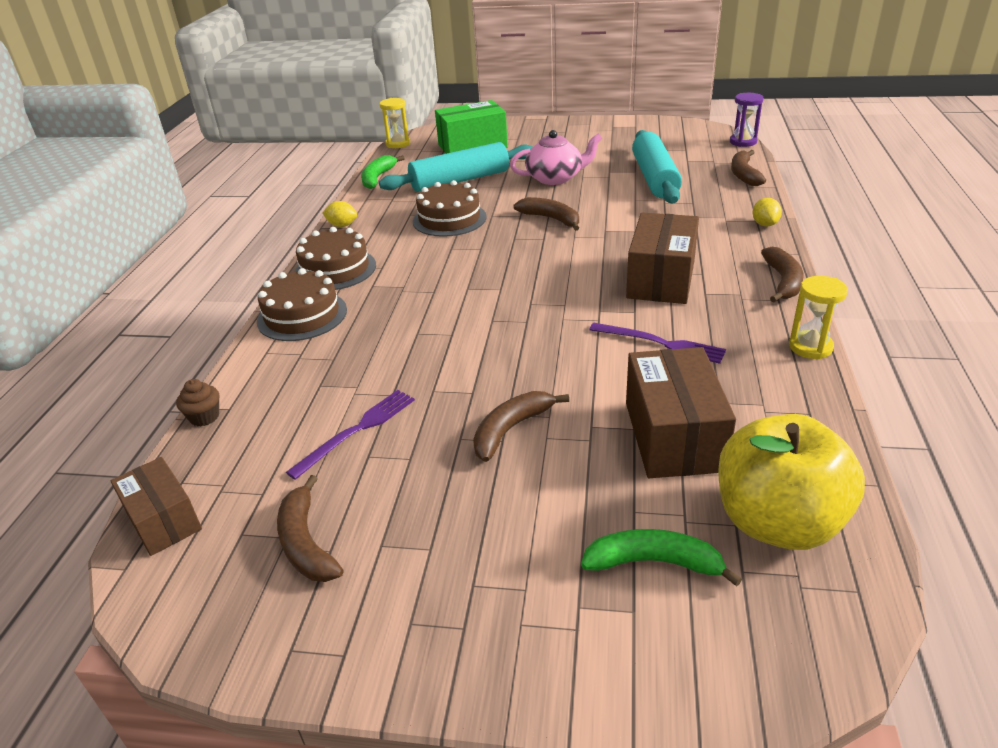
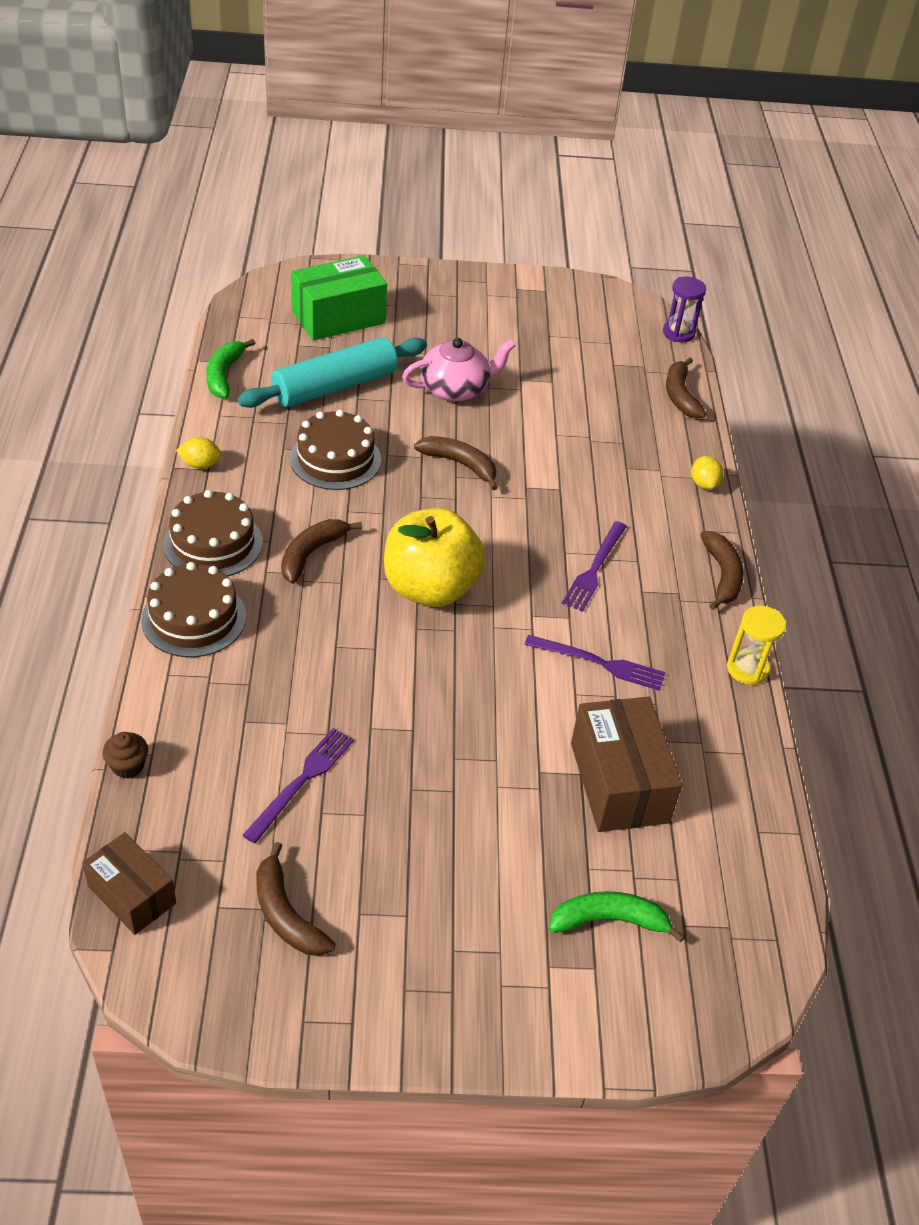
camera: 15 degrees left, 10 degrees up
yellow hourglass [380,98,410,148] -> none
brown banana [473,391,569,462] -> brown banana moved to [281,519,362,584]
brown box [626,213,699,304] -> purple fork [562,521,627,612]
turquoise rolling pin [632,130,682,203] -> none
yellow apple [718,414,865,550] -> yellow apple moved to [384,508,486,607]

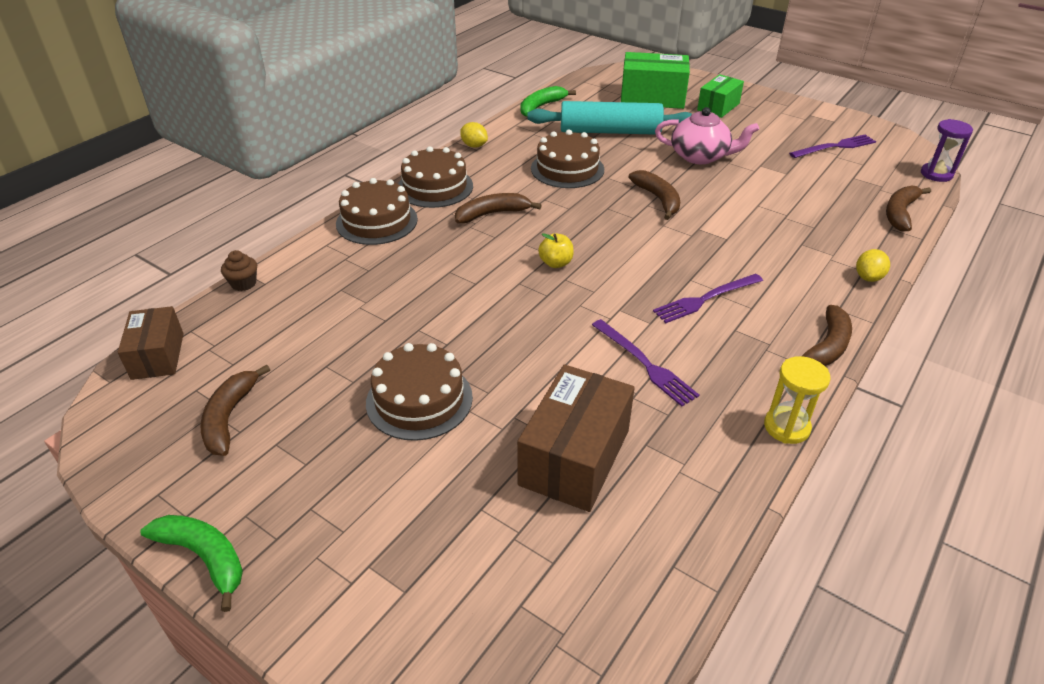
camera: 40 degrees right, 5 degrees down
purple fork [242,728,354,843] -> purple fork moved to [789,135,876,158]
yellow apple [384,508,486,607] -> yellow apple [538,233,574,268], size x0.40
green banana [549,891,685,942] -> green banana moved to [140,515,243,612]
none -> brown cake [366,343,473,441]
none -> green box [697,74,744,118]

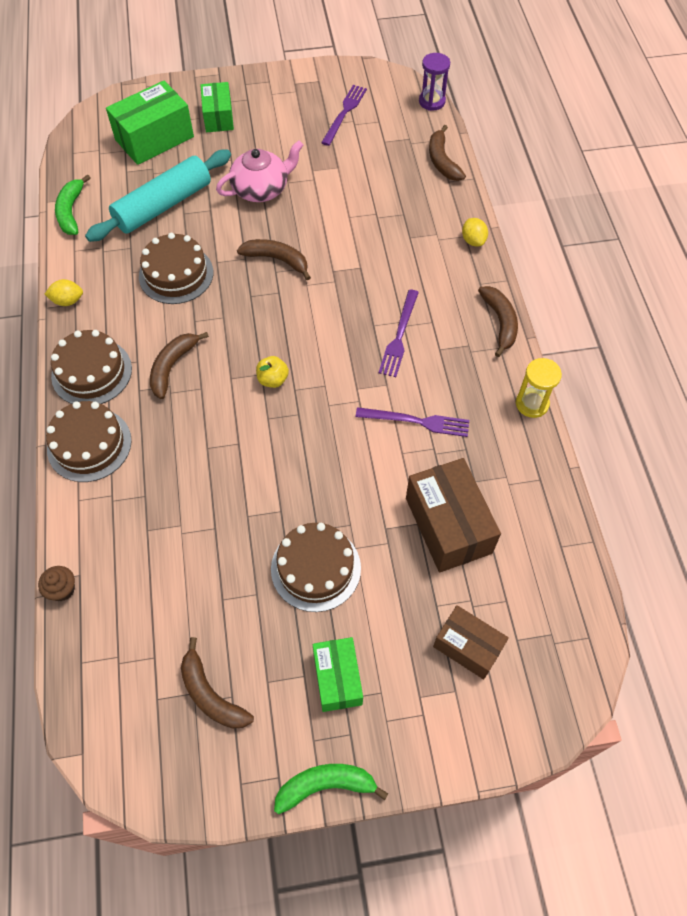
camera: 45 degrees left, 20 degrees up
brown box [118,306,184,380] -> brown box moved to [433,605,509,679]
none -> green box [313,637,363,712]

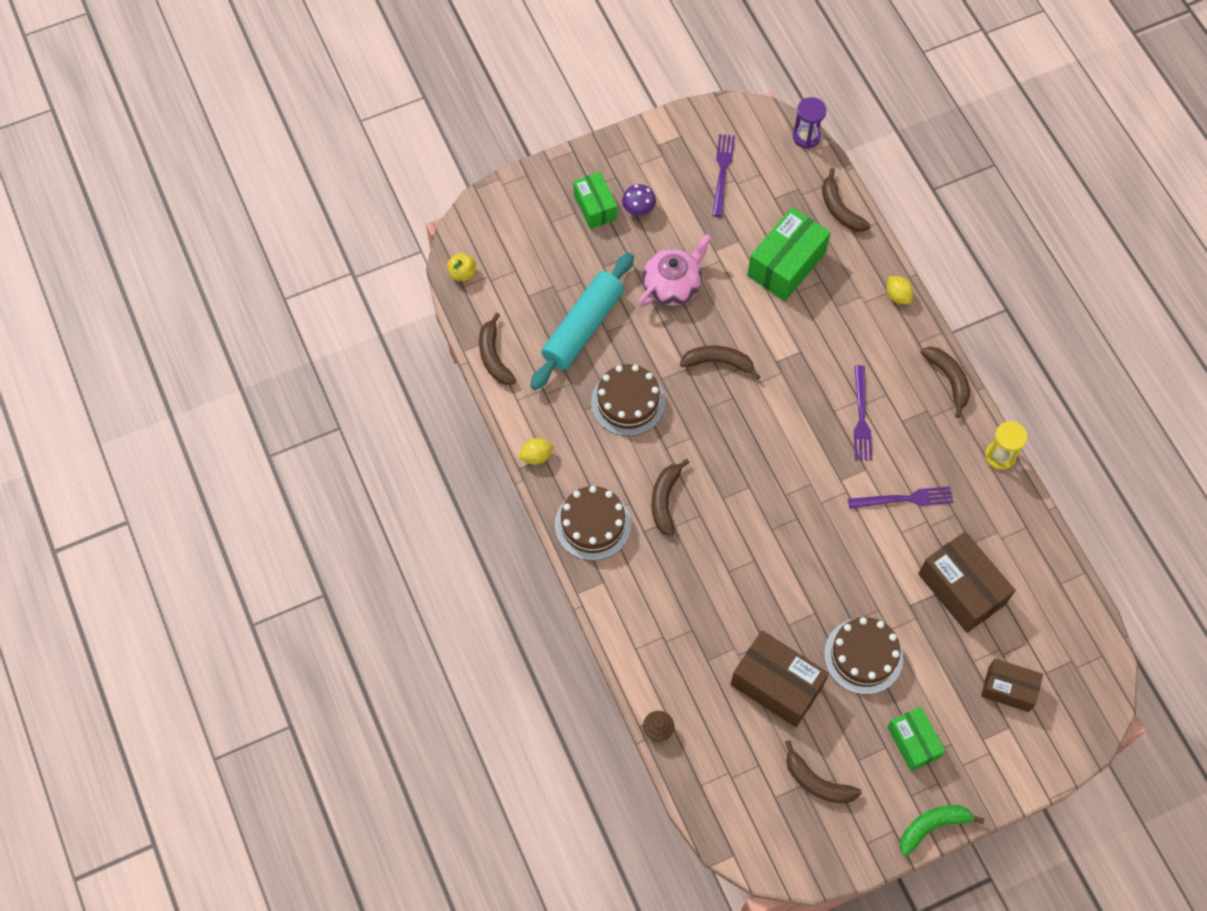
camera: 15 degrees left, 5 degrees up
brown cake [46,401,132,482] -> none
green banana [55,174,91,235] -> brown banana [479,312,516,385]
green box [106,80,194,165] -> green box moved to [747,207,831,301]
yellow apple [256,356,289,388] -> yellow apple moved to [447,253,476,281]
none -> purple mushroom [622,184,656,215]
none -> brown box [730,630,829,727]

